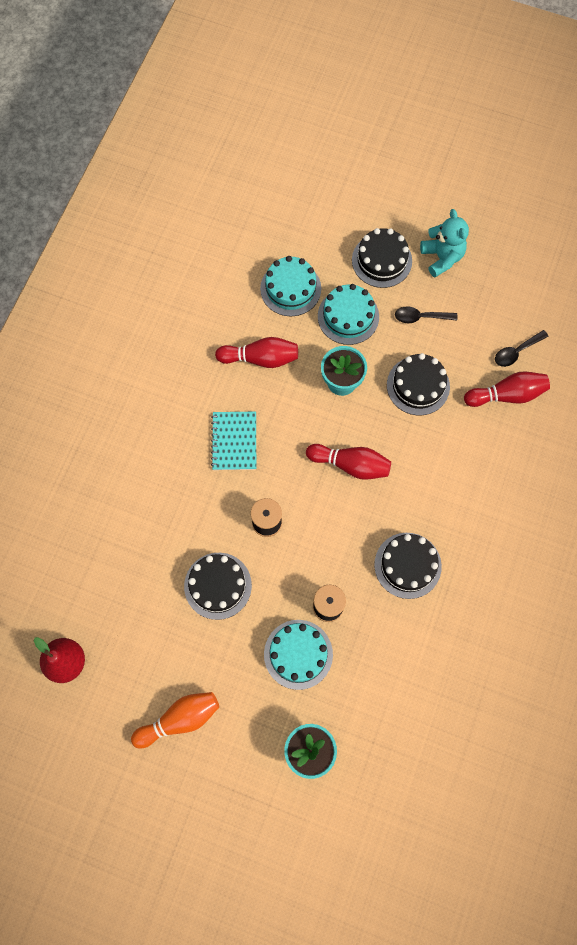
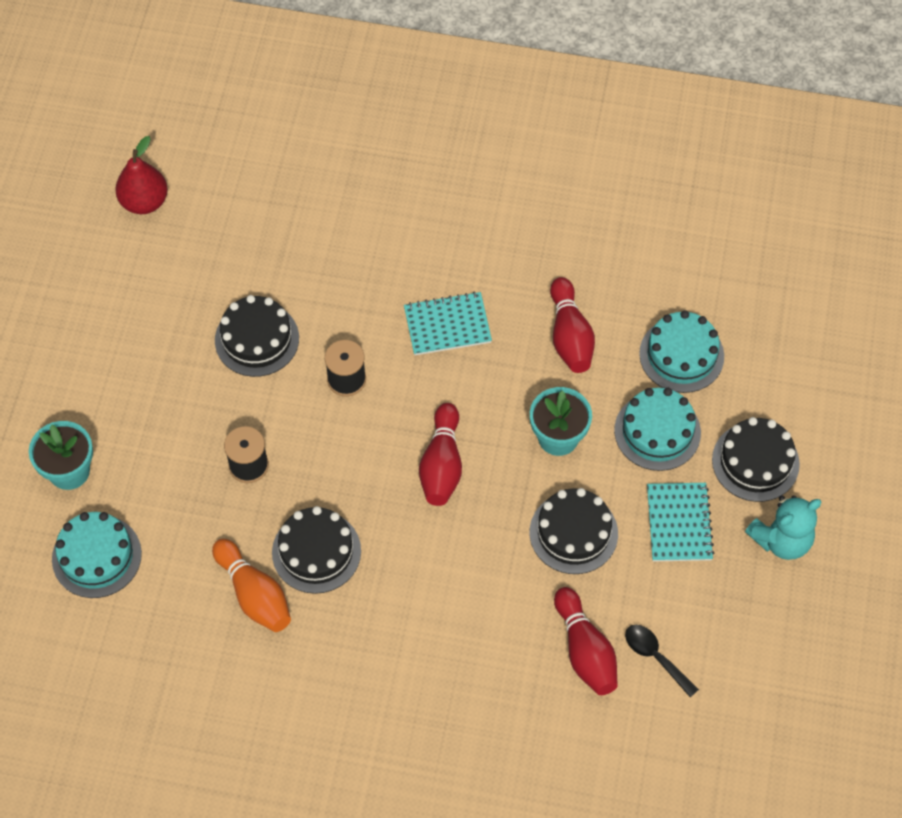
camera: 80 degrees right, 10 degrees down
orange bowling pin [131,692,219,749] -> orange bowling pin moved to [212,539,291,632]
turquoise cake [264,620,333,690] -> turquoise cake moved to [52,512,142,598]
black spoon [395,306,458,323] -> turquoise notebook [647,483,714,562]

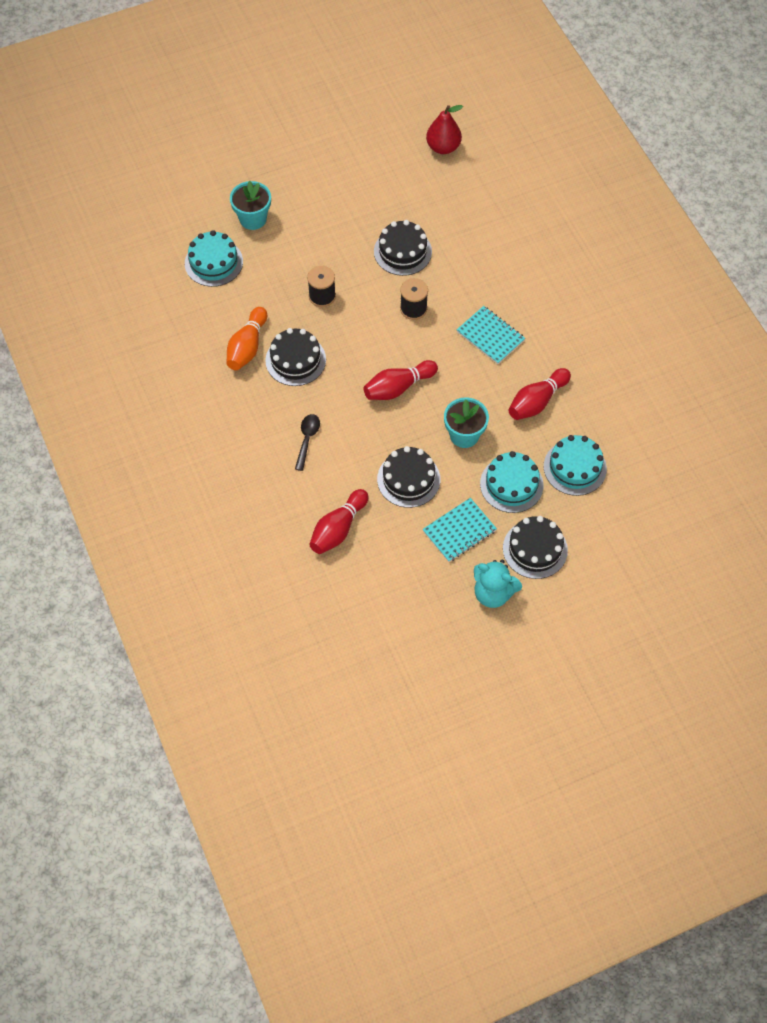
camera: 55 degrees right, 0 degrees up
black spoon [625,625,699,698] -> black spoon moved to [295,414,320,471]

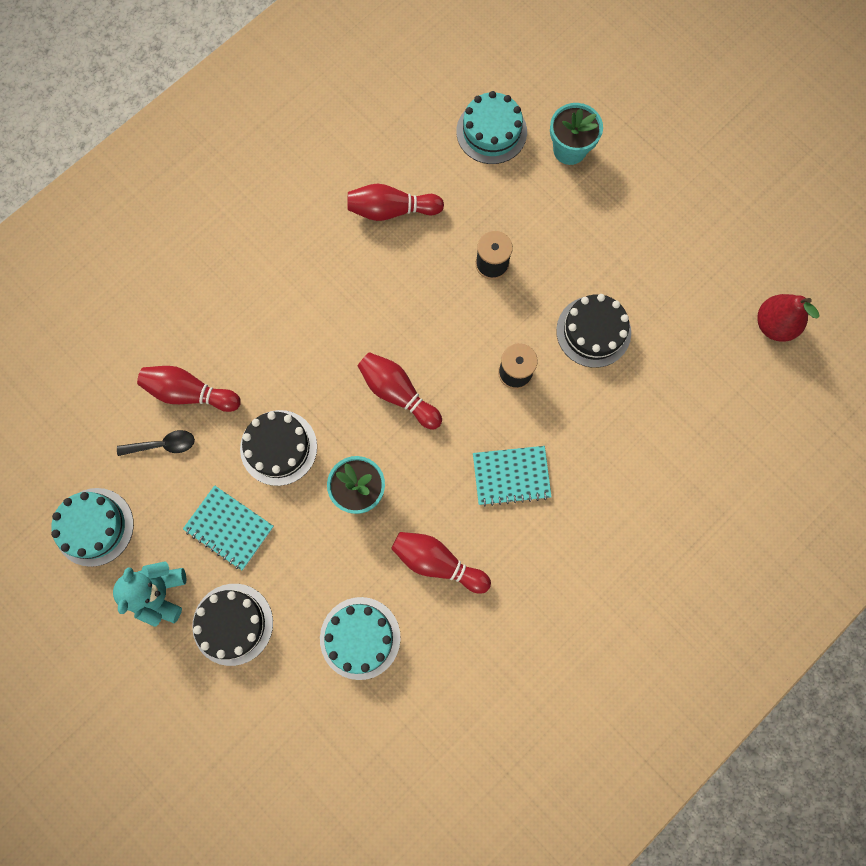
camera: 70 degrees right, 15 degrees up
orange bowling pin [227,307,267,370] -> red bowling pin [347,183,444,221]
black cake [265,328,326,386] -> none
black spoon [295,414,320,471] -> black spoon moved to [117,430,195,456]
turquoise notebook [457,306,525,364] -> turquoise notebook turned 60 degrees clockwise [473,446,552,506]
turquoise cake [480,451,544,513] -> turquoise cake moved to [51,488,134,567]

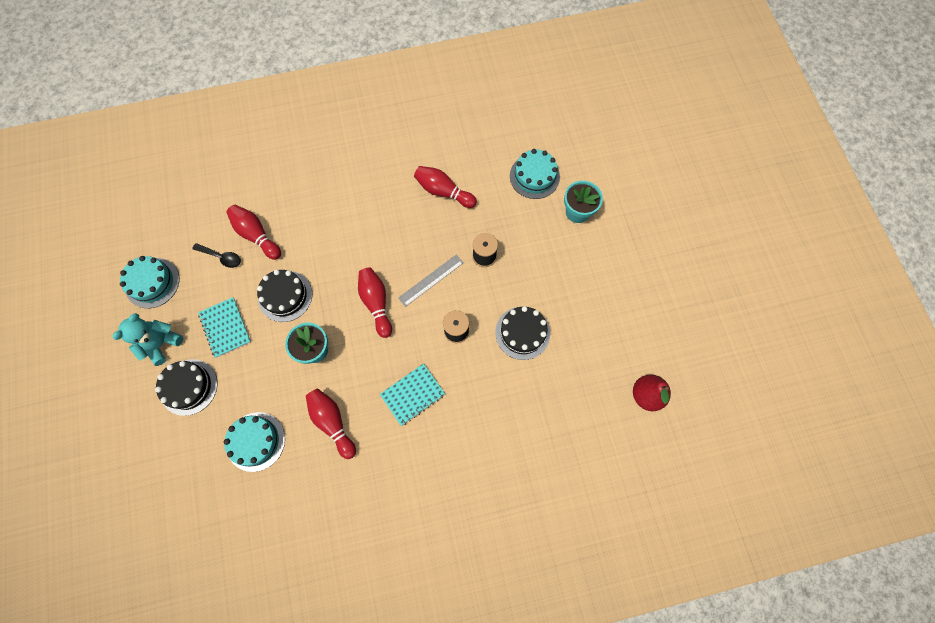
camera: 30 degrees right, 5 degrees down
turquoise notebook [473,446,552,506] -> turquoise notebook turned 60 degrees counterclockwise [380,363,445,426]
none -> grey ruler [398,255,463,307]

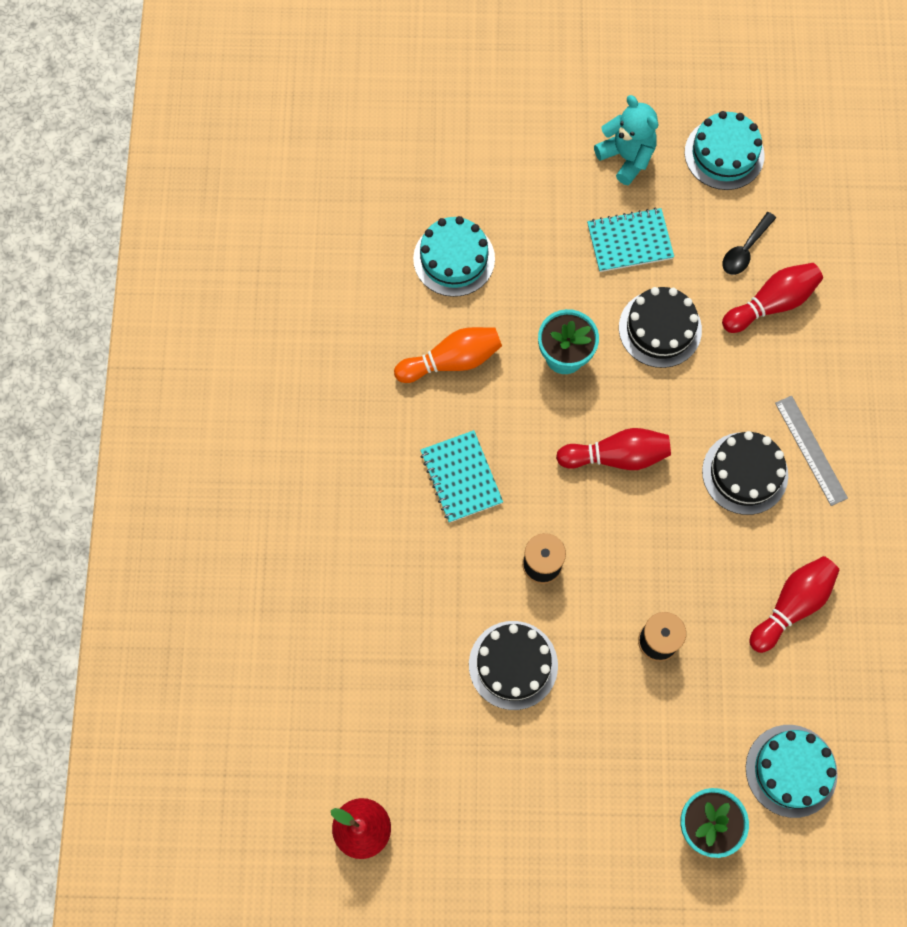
camera: 105 degrees right, 0 degrees up
black cake [155,359,218,416] -> black cake moved to [702,431,788,515]
red bowling pin [306,388,356,459] -> orange bowling pin [394,327,502,383]
grey ruler [398,255,463,307] -> grey ruler moved to [775,396,848,506]

